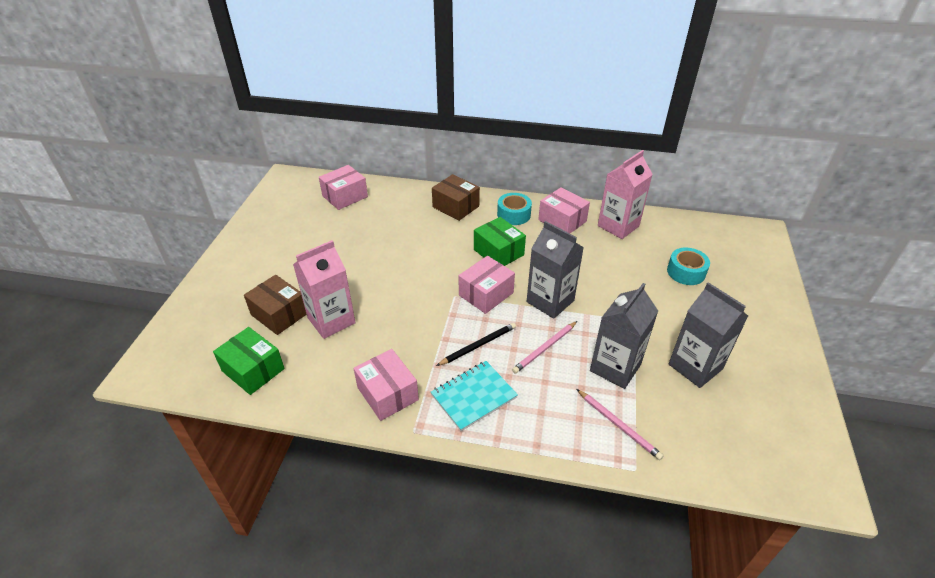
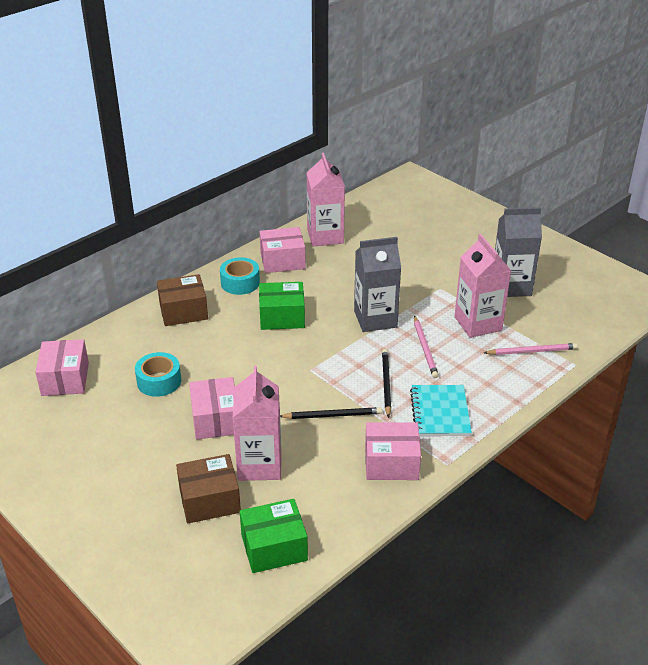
camera: 55 degrees left, 5 degrees down
pink box [459,256,515,314] -> pink box moved to [189,377,235,440]
grey carton [590,283,658,389] -> pink carton [454,234,511,338]
turquoise tape [667,247,710,285] -> turquoise tape moved to [135,352,181,397]
none -> black pencil [280,407,382,419]

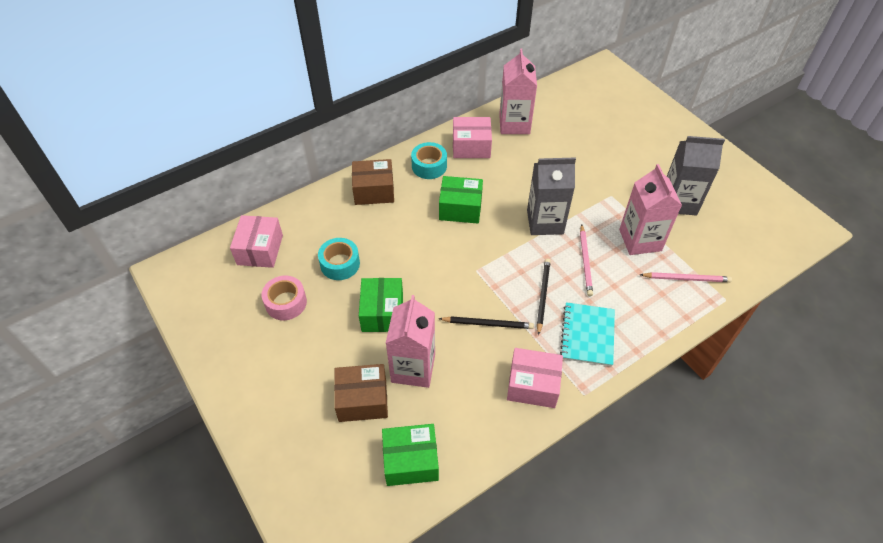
camera: 10 degrees right, 15 degrees up
pink box [189,377,235,440] -> green box [359,278,403,332]
none -> pink tape [261,276,307,320]

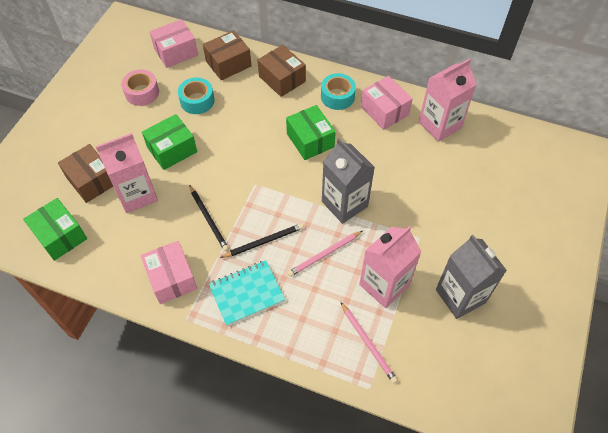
camera: 55 degrees right, 5 degrees up
none -> brown box [203,30,251,81]

